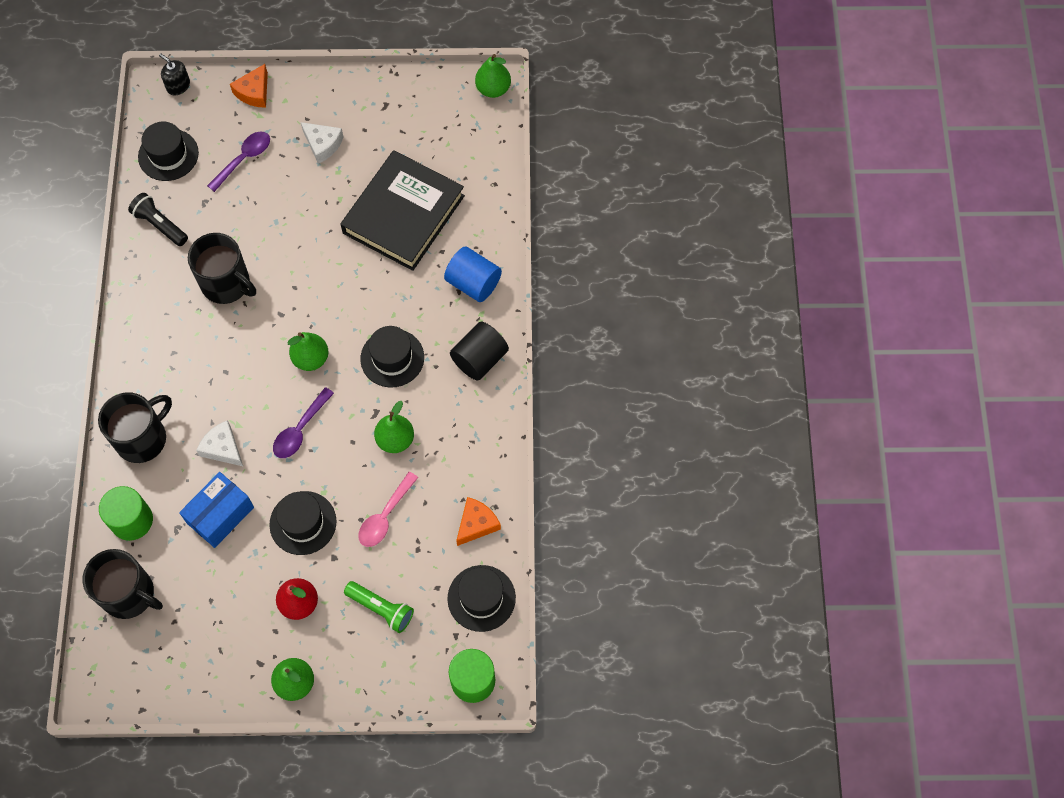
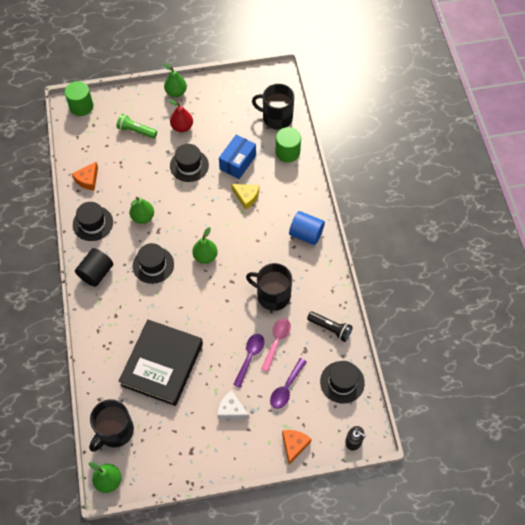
camera: 170 degrees right, 5 degrees down
black mug [98,392,172,463] -> black mug moved to [89,399,134,452]
white cheese [196,420,243,466] -> yellow cheese [232,184,259,210]
purple spoon [273,387,334,458] -> purple spoon moved to [233,334,265,388]
pink spoon [358,472,418,547] -> pink spoon moved to [261,318,291,372]
blue cylinder [444,246,502,302] -> blue cylinder moved to [289,211,325,245]
black hat [448,565,516,632] -> black hat moved to [73,202,113,241]

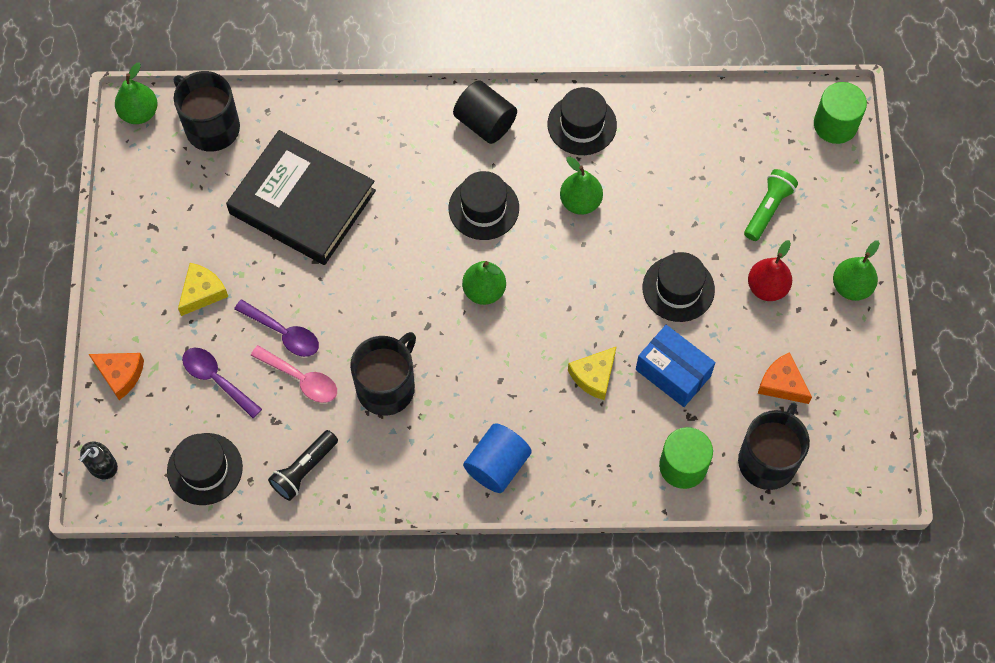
camera: 100 degrees right, 5 degrees up
orange cheese [72,162,98,190] -> orange cheese moved to [758,352,812,404]
white cheese [217,390,249,419] -> yellow cheese [178,263,228,316]

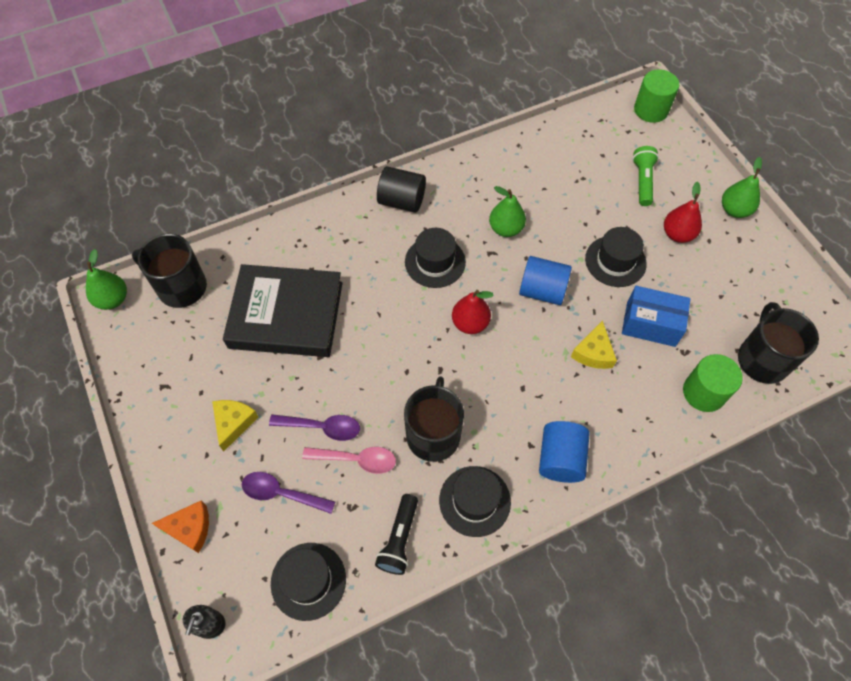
camera: 25 degrees left, 5 degrees down
green pear [462,261,506,305] -> red pear [452,290,493,334]
black hat [547,87,617,155] -> black hat moved to [439,466,511,537]
orange cheese [758,352,812,404] -> none
none -> blue cylinder [519,256,572,305]

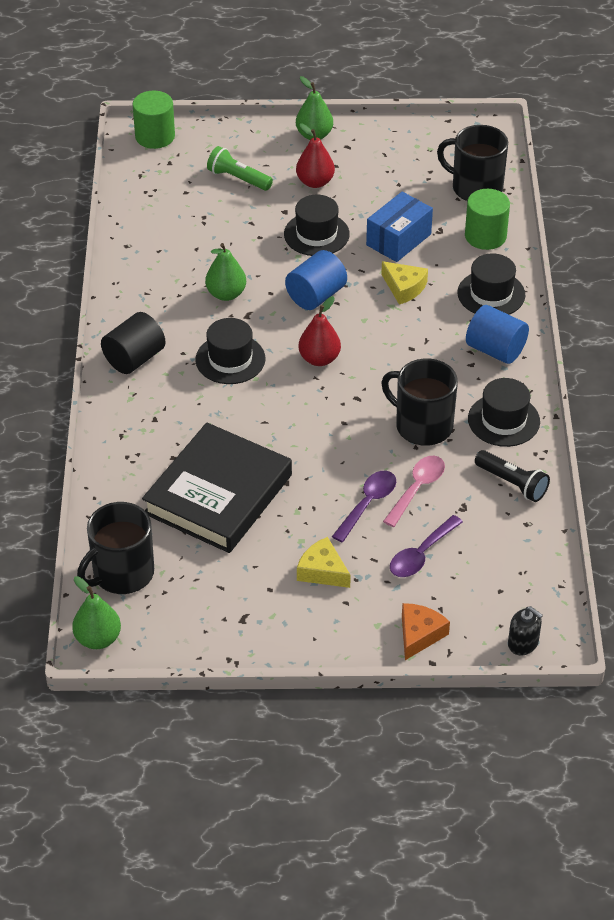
camera: 65 degrees left, 15 degrees down
black hat [271,543,346,621] -> black hat moved to [457,253,525,315]

